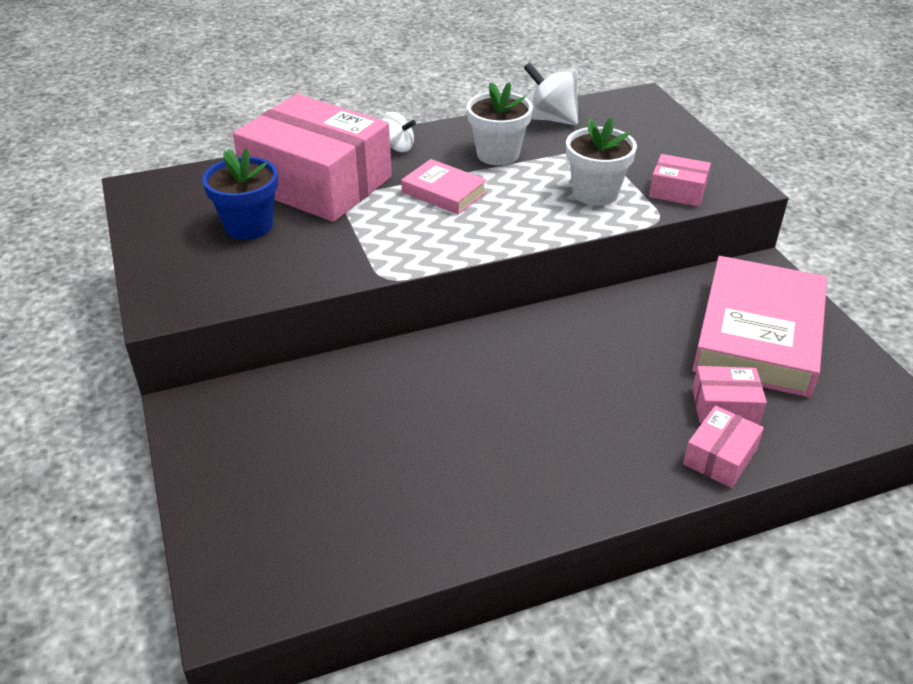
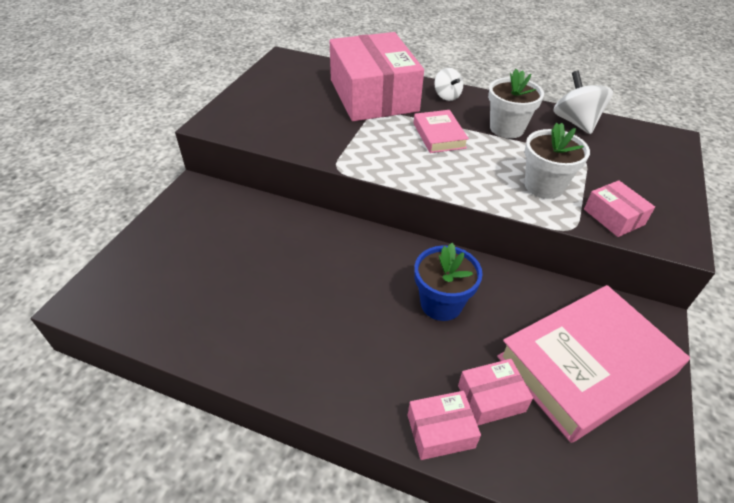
camera: 40 degrees right, 5 degrees up
blue flower pot [202,148,278,240] -> blue flower pot moved to [414,243,483,321]
pink box [692,366,767,425] -> pink box turned 60 degrees counterclockwise [458,359,533,425]

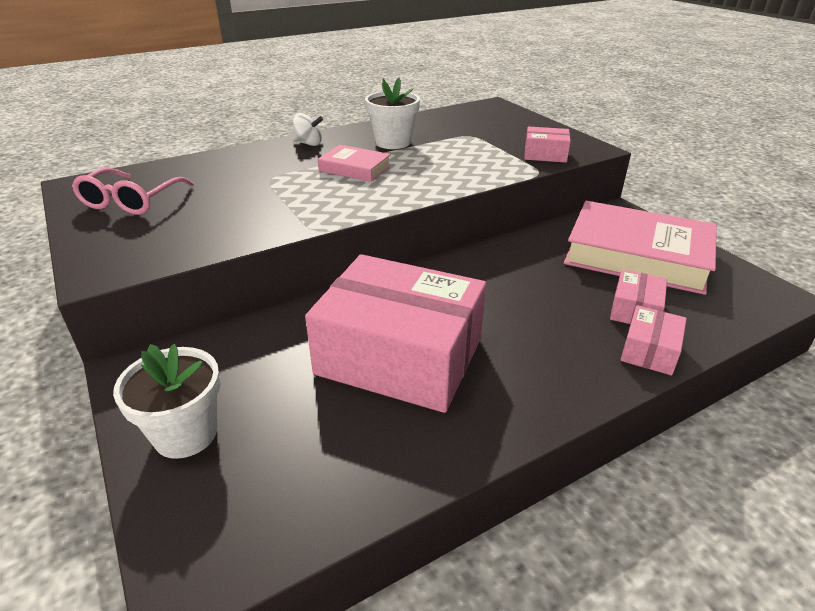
camera: 50 degrees left, 10 degrees down
pink box [330,32,424,121] -> pink box moved to [305,254,486,413]
blue flower pot [414,243,483,321] -> none
pink book [497,285,690,443] -> pink book turned 75 degrees counterclockwise [564,201,717,295]
white flower pot [525,123,590,199] -> white flower pot moved to [113,344,221,459]
white spinning top [553,71,613,134] -> none
none -> pink glasses [72,168,194,215]

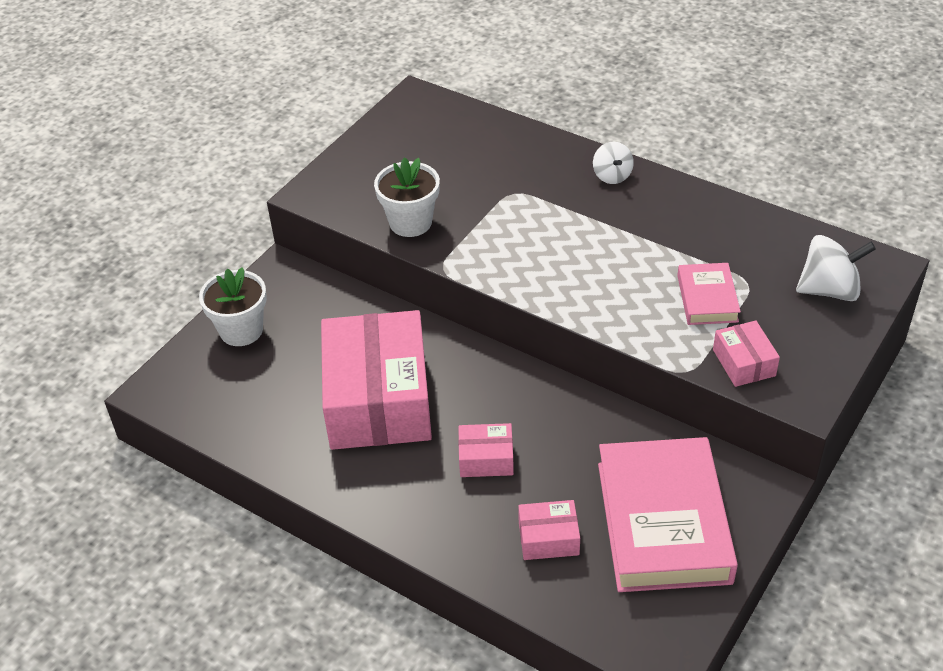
camera: 65 degrees right, 10 degrees up
pink glasses [72,168,194,215] -> none
pink book [318,145,391,182] -> pink book moved to [677,263,741,325]
white flower pot [365,78,420,149] -> white flower pot moved to [374,157,440,237]
pink box [621,305,687,375] -> pink box moved to [458,423,514,477]
none -> white spinning top [796,235,876,301]

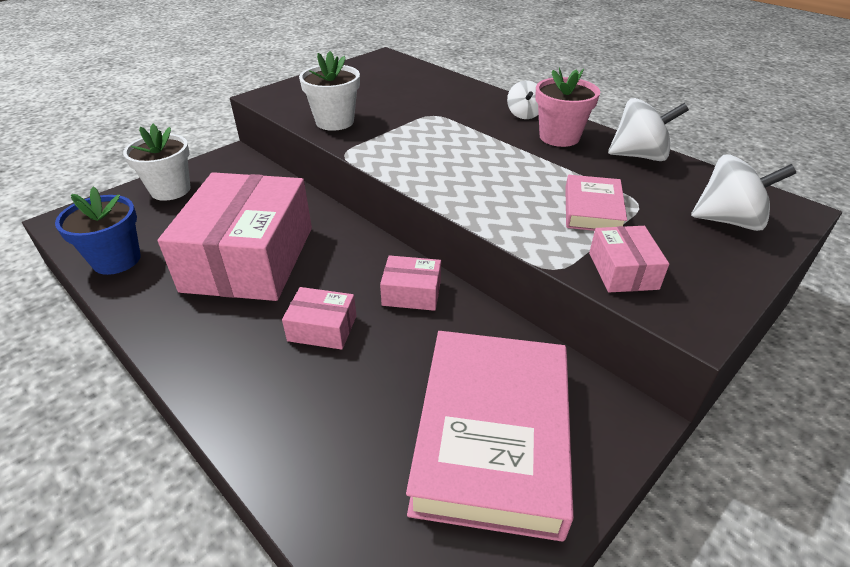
camera: 10 degrees right, 5 degrees down
pink box [518,500,580,560] -> pink box moved to [380,255,441,311]
none -> blue flower pot [55,186,141,275]
none -> pink flower pot [535,67,600,147]
none -> white spinning top [608,98,689,161]

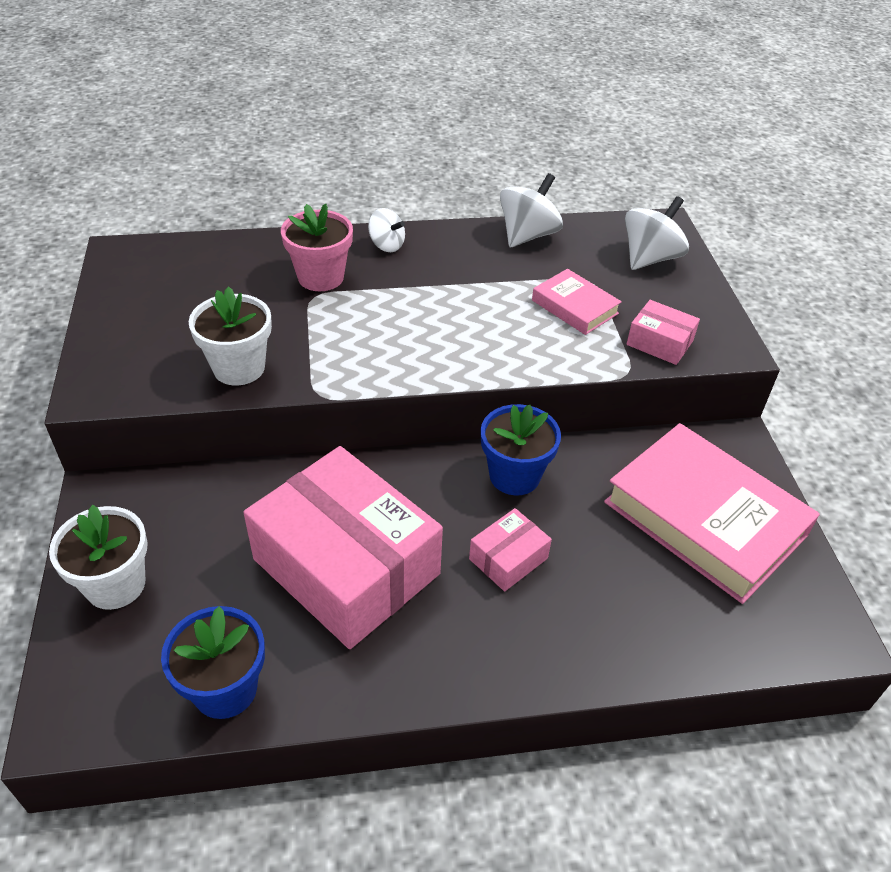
camera: 55 degrees left, 5 degrees up
pink box [380,255,441,311] -> blue flower pot [481,404,561,495]
pink flower pot [535,67,600,147] -> pink flower pot moved to [281,204,353,291]

